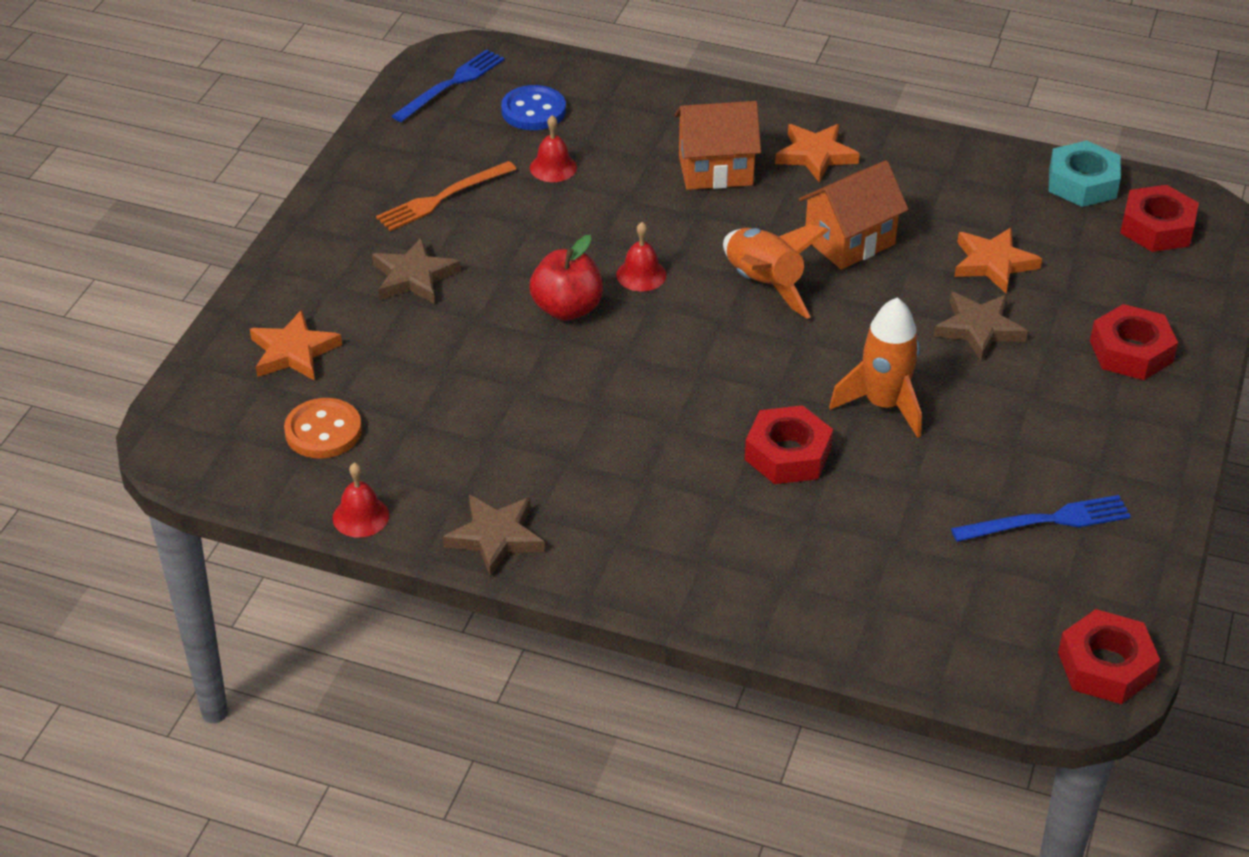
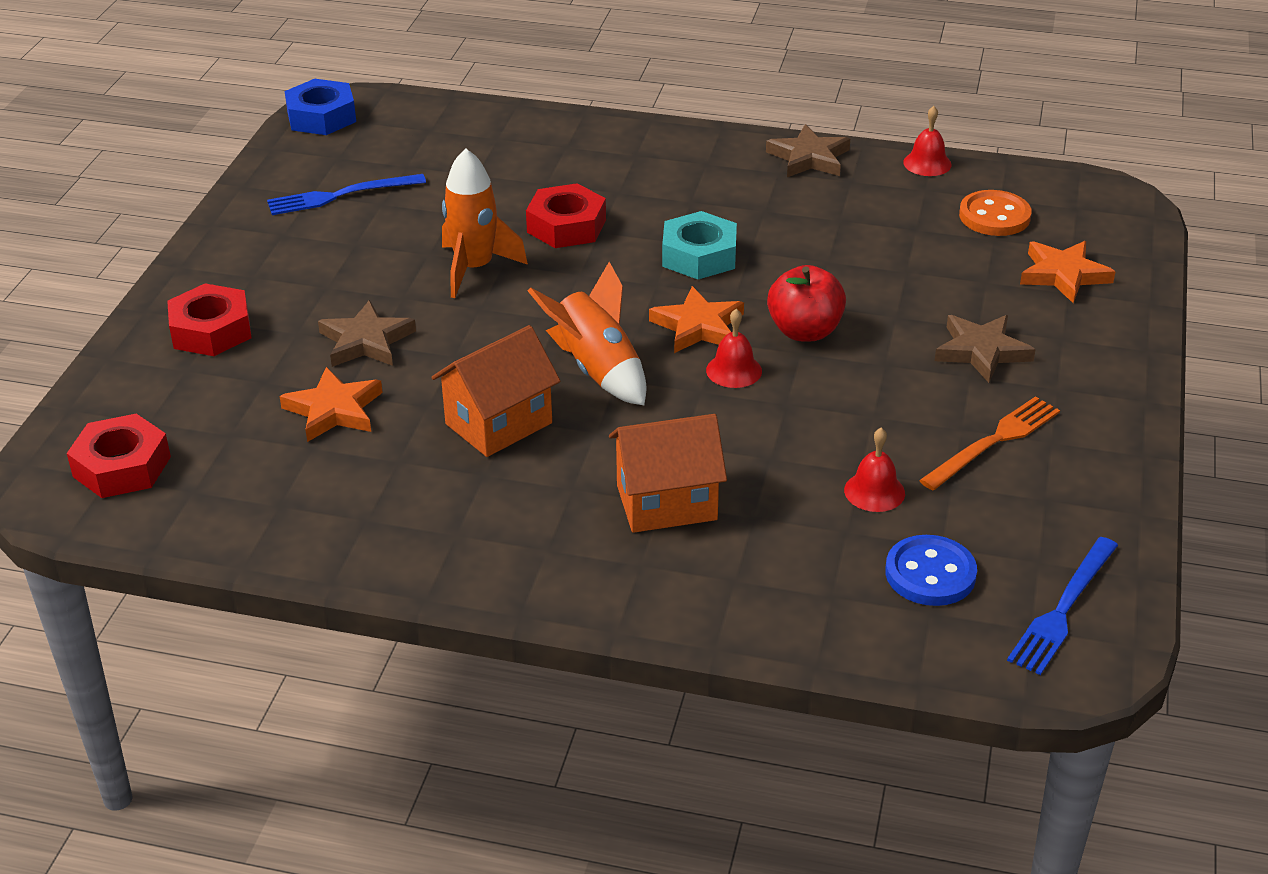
camera: 175 degrees right, 5 degrees down
orange star [775,124,860,182] -> orange star moved to [649,286,744,353]
turquoise nut [1049,141,1121,207] -> turquoise nut moved to [662,211,737,280]
red nut [1058,609,1160,704] -> blue nut [284,79,356,135]

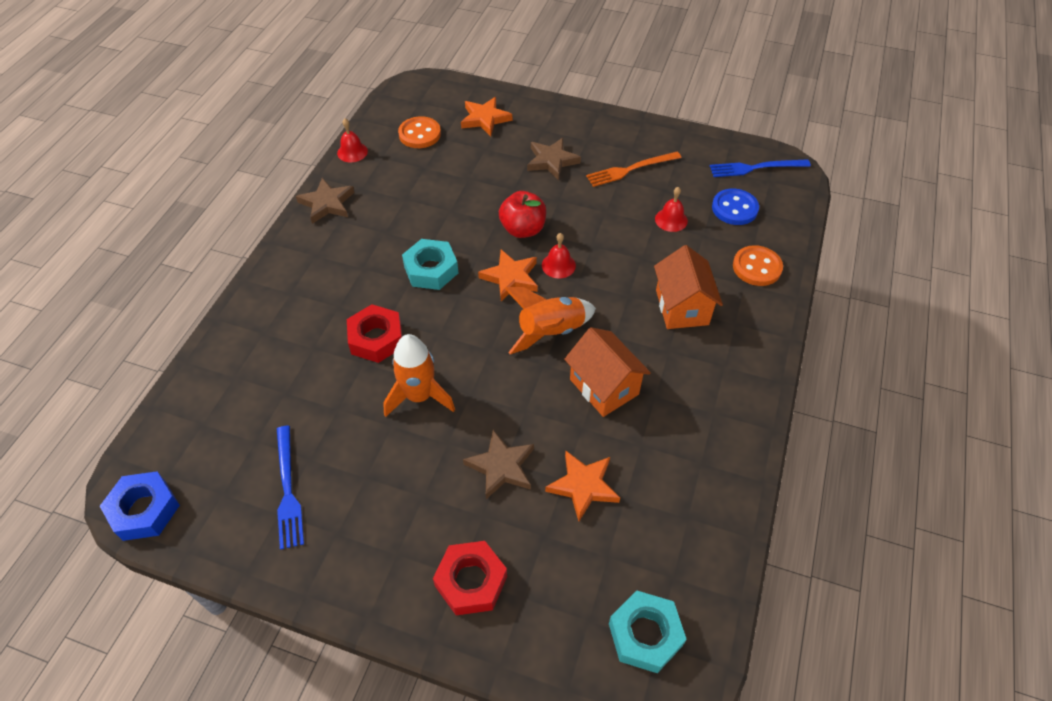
camera: 85 degrees left, 15 degrees up
red nut [67,414,171,498] -> turquoise nut [609,591,687,673]
orange fork [919,396,1060,490] -> orange fork turned 75 degrees counterclockwise [586,152,681,187]
blue fork [1007,537,1118,675] -> blue fork turned 135 degrees clockwise [710,159,811,177]
none -> orange button [733,245,783,286]

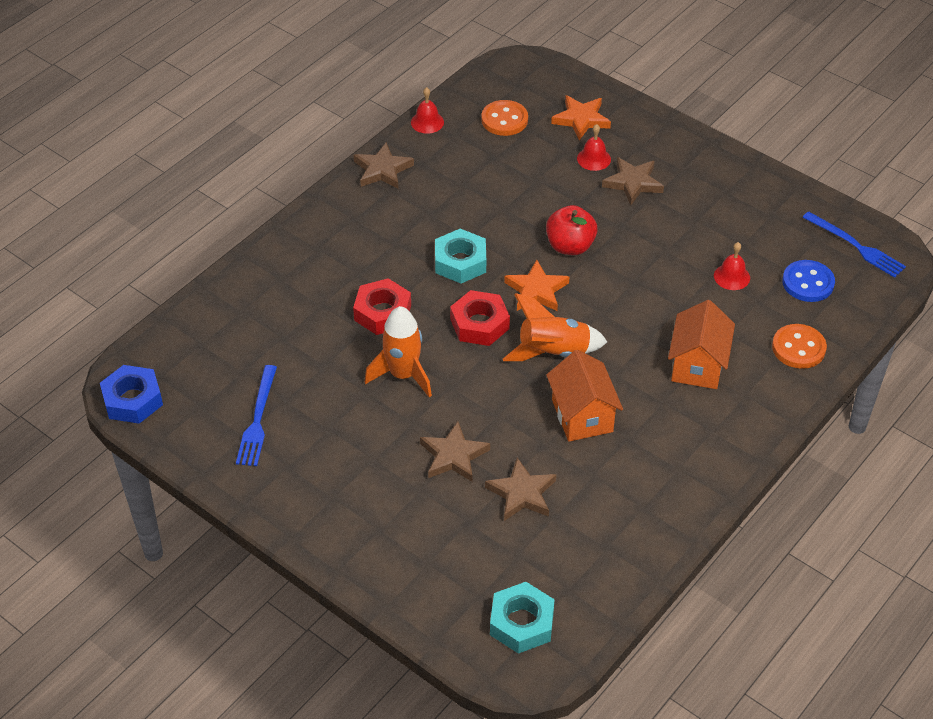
camera: 20 degrees right, 5 degrees down
red nut [433,541,507,615] -> red nut moved to [450,290,510,346]
red bell [542,233,576,279] -> red bell moved to [577,124,611,171]
orange star [545,451,620,521] -> brown star [485,457,556,521]
orange fork [586,152,681,187] -> none
blue fork [710,159,811,177] -> blue fork turned 150 degrees counterclockwise [802,211,906,278]

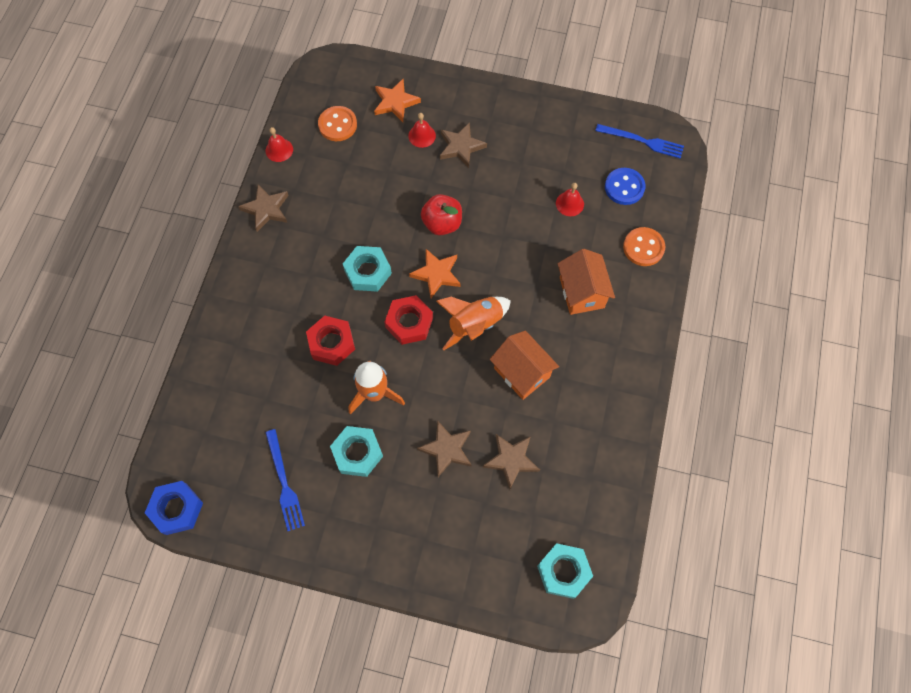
camera: 25 degrees left, 20 degrees up
none -> turquoise nut [330,426,383,477]

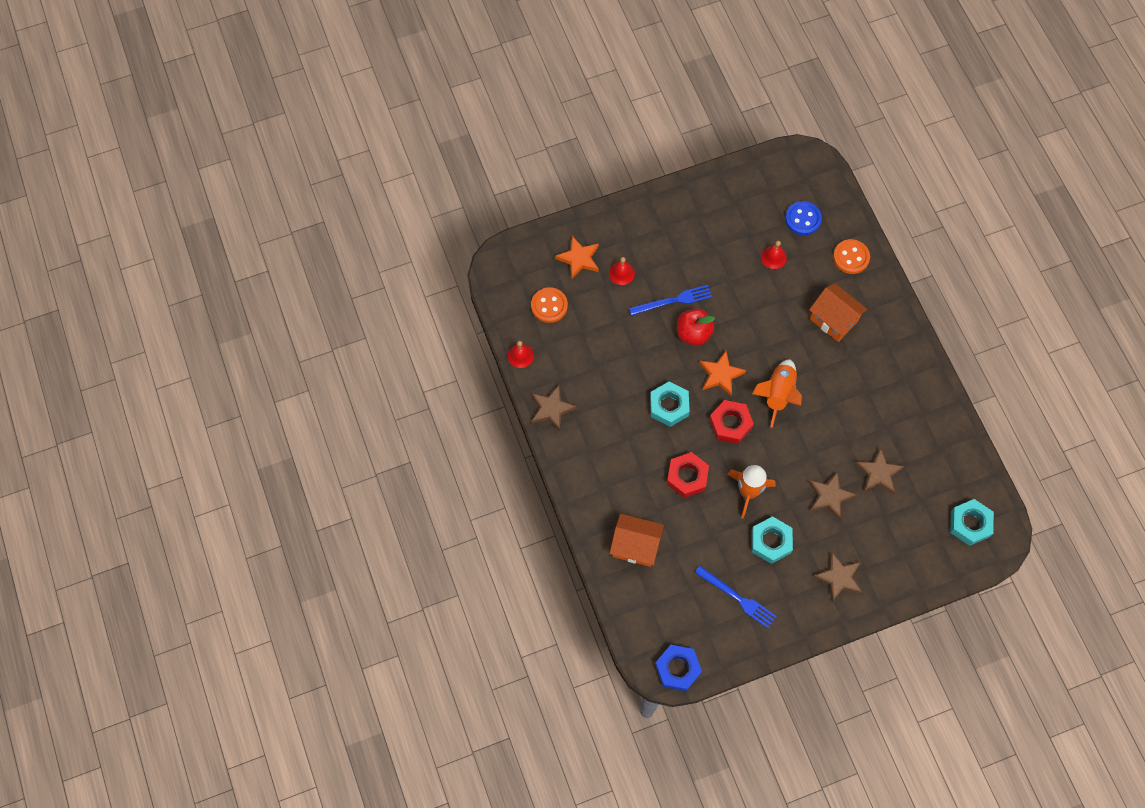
camera: 35 degrees left, 0 degrees up
brown star [440,122,487,168] -> brown star moved to [813,552,862,601]
orange house [490,331,559,400] -> orange house moved to [610,514,664,567]
blue fork [595,124,684,159] -> blue fork moved to [629,285,712,315]

